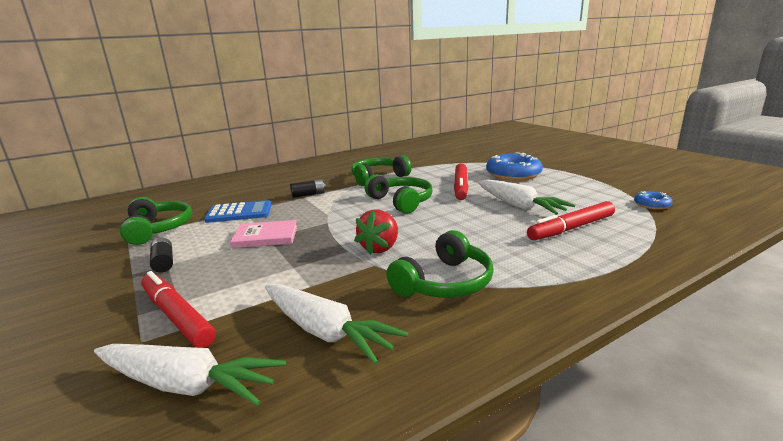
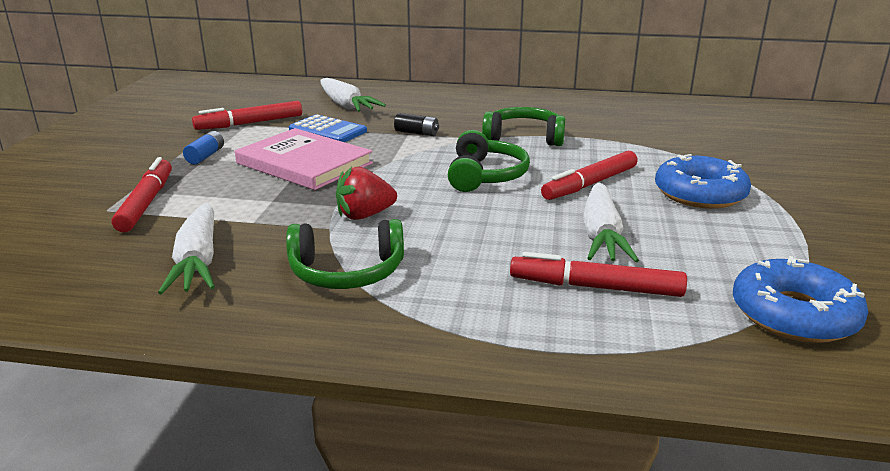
camera: 40 degrees right, 5 degrees up
white carrot [94,344,286,406] -> white carrot moved to [320,78,386,112]
green headphones [120,197,192,245] -> red marker [192,101,302,130]
black battery [150,237,173,273] -> blue battery [183,131,224,164]
pink book [230,220,297,248] -> pink book [235,128,373,190], size x1.68
blue donut [634,191,673,210] -> blue donut [733,256,868,343], size x2.04

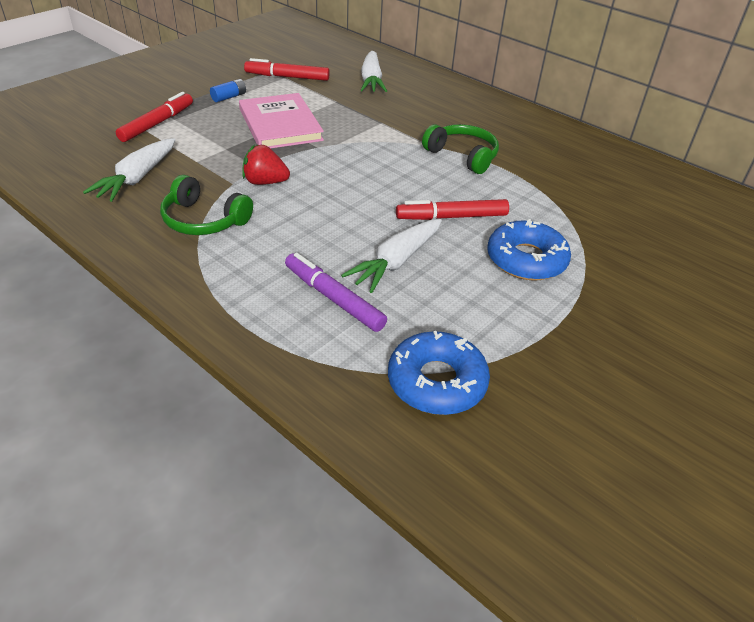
camera: 30 degrees right, 15 degrees up
blue calculator [289,114,367,142] -> none
black battery [394,113,439,136] -> none
green headphones [448,130,530,192] -> none
red marker [510,252,687,297] -> purple marker [285,253,387,332]

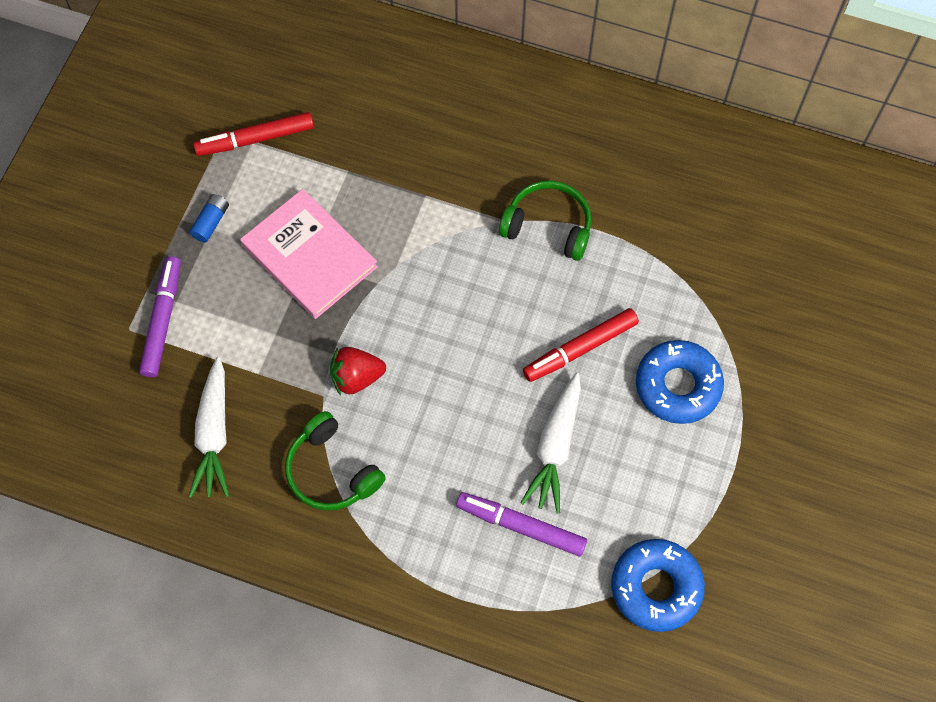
camera: 20 degrees left, 25 degrees up
red marker [116,92,193,142] -> purple marker [139,256,181,378]
green headphones [160,175,253,235] -> green headphones turned 45 degrees clockwise [285,411,386,511]
white carrot [361,51,387,92] -> none

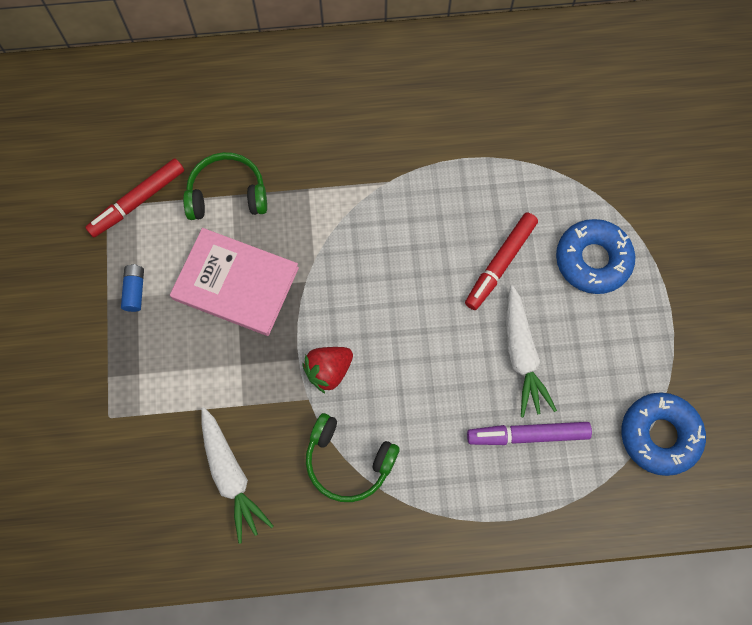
camera: 25 degrees left, 5 degrees up
purple marker [139,256,181,378] -> none
green headphones [499,181,591,261] -> green headphones moved to [183,152,267,220]

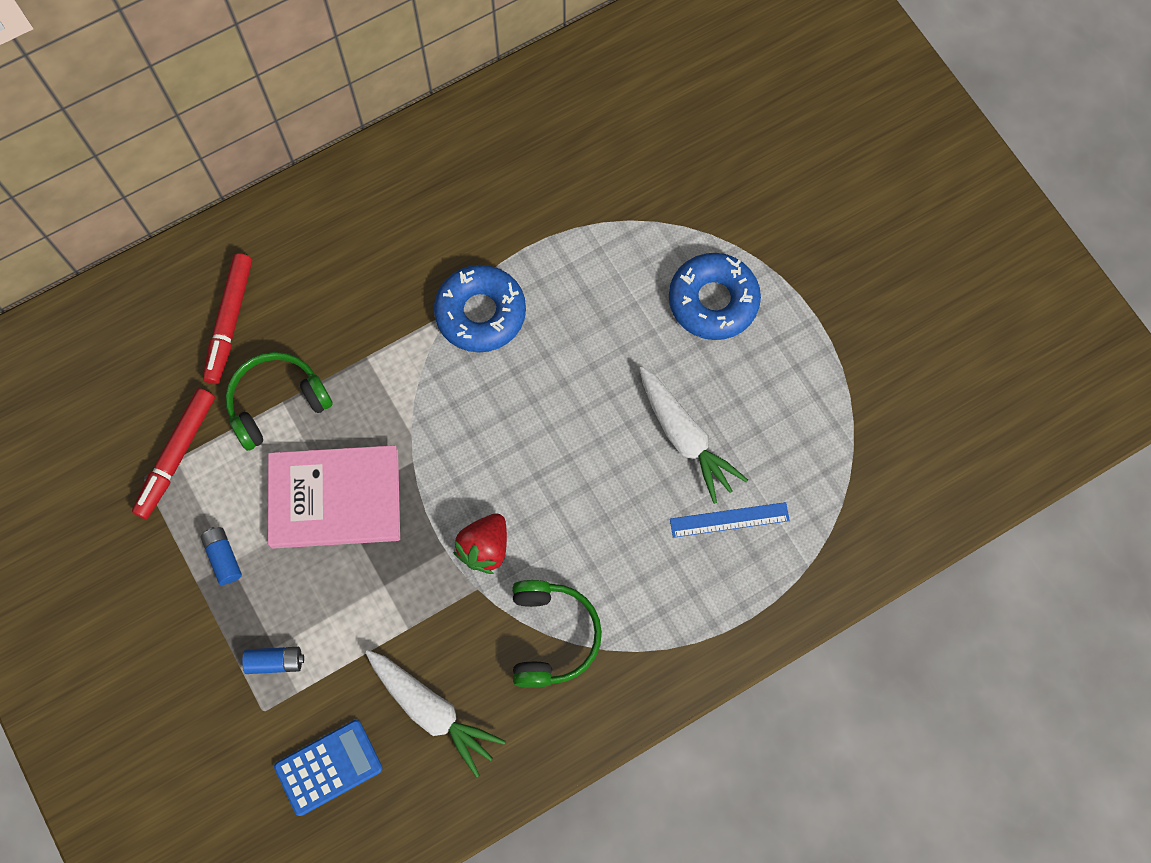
camera: 25 degrees left, 0 degrees up
green headphones [306,413,400,502] -> green headphones turned 90 degrees counterclockwise [512,580,602,688]
red marker [465,212,538,310] -> red marker moved to [203,253,252,384]
purple marker [467,422,592,445] -> blue ruler [670,502,790,538]
blue donut [621,392,706,476] -> blue donut moved to [434,265,526,353]
none -> blue battery [242,647,304,674]
none -> blue calculator [274,720,383,816]

